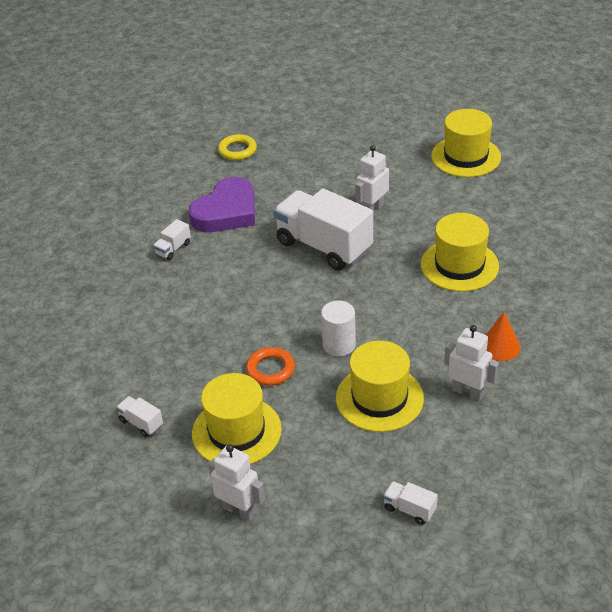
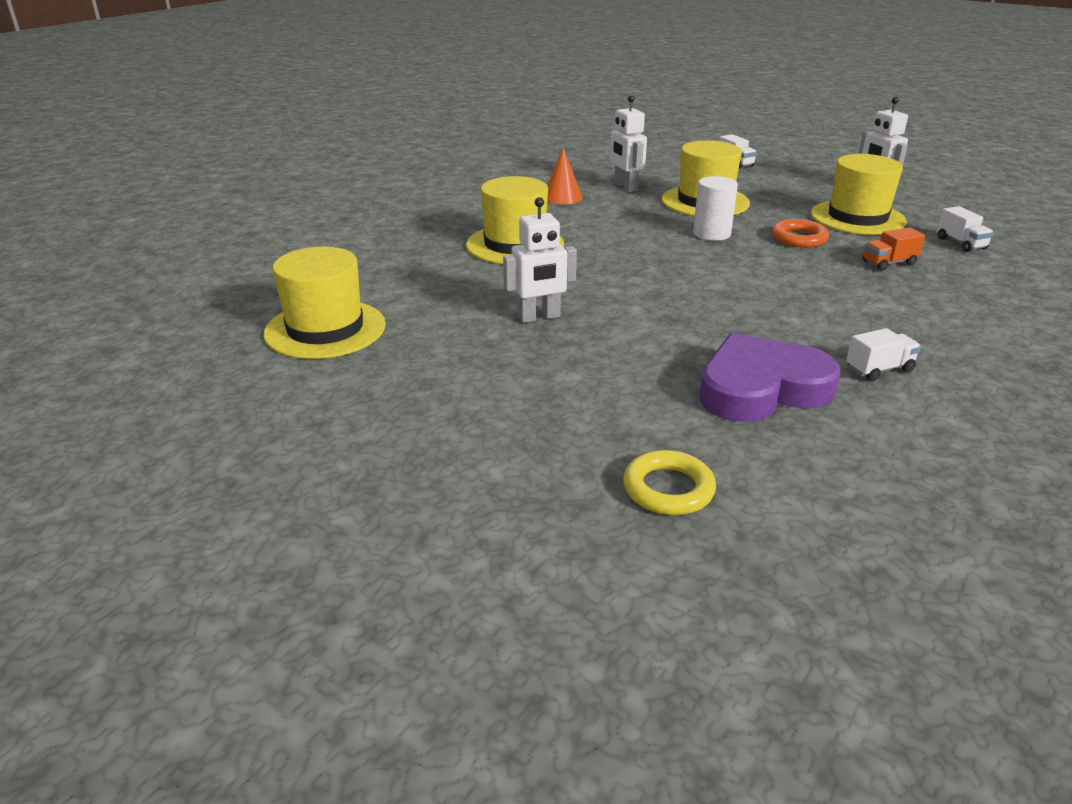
camera: 150 degrees left, 10 degrees down
white truck [273,188,373,270] -> none
none -> orange truck [863,227,925,271]

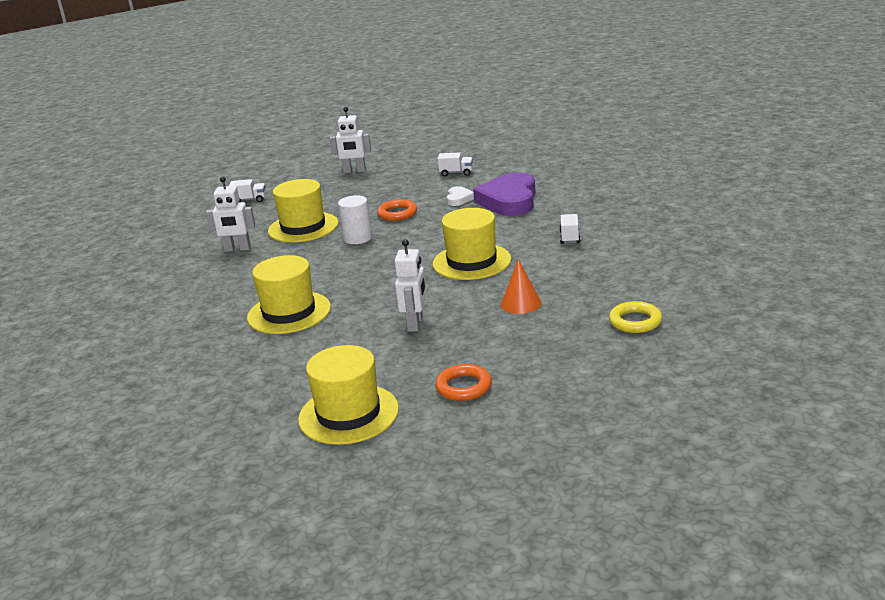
camera: 60 degrees left, 5 degrees down
orange cone [547,148,583,204] -> orange cone moved to [501,259,542,314]
purple heart [699,333,841,422] -> purple heart moved to [473,173,536,216]
yellow hat [811,154,907,235] -> yellow hat moved to [433,208,511,280]
orange truck [863,227,925,271] -> white heart [447,186,474,206]
none -> orange ring [435,364,492,401]

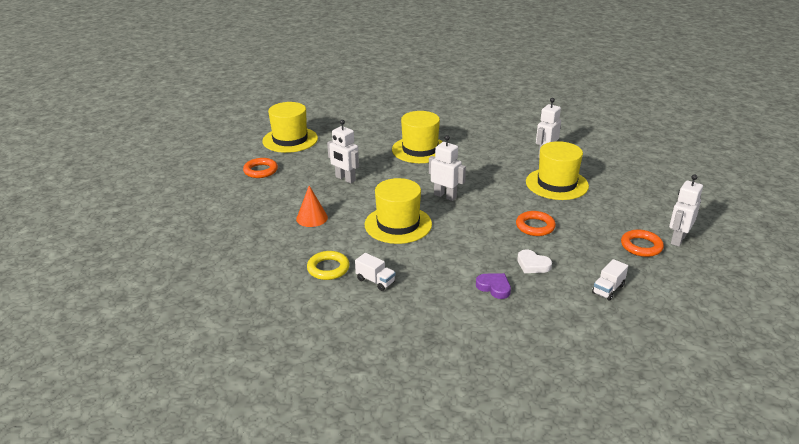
camera: 120 degrees right, 5 degrees up
white truck [229,179,266,202] -> none
white cylinder [338,195,372,244] -> none
purple heart [473,173,536,216] -> purple heart [476,273,511,299], size x0.46
yellow ring [609,301,662,333] -> yellow ring moved to [307,251,350,280]
none -> white robot [429,135,466,201]
none -> orange ring [621,230,664,257]

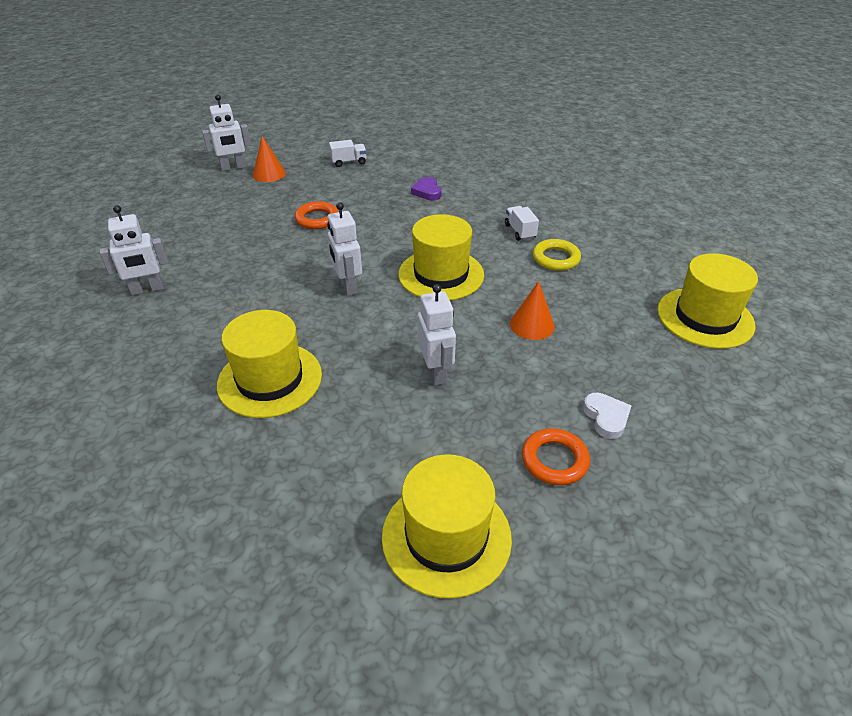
camera: 145 degrees left, 10 degrees up
white heart [517,250,552,273] -> white heart moved to [583,393,631,439]
yellow hat [526,141,589,200] -> yellow hat moved to [657,253,758,349]
orange ring [621,230,664,257] -> orange cone [253,136,286,182]

